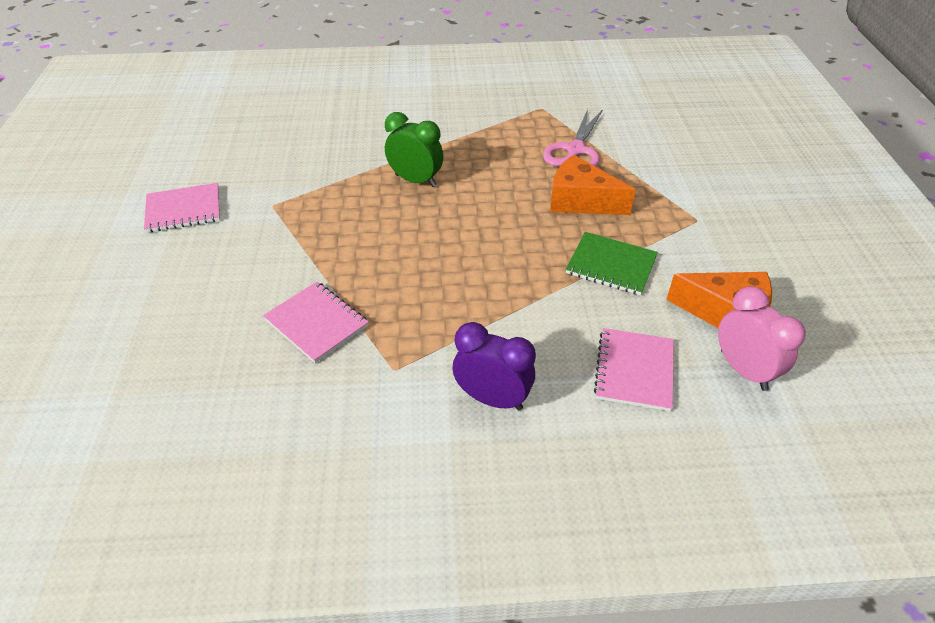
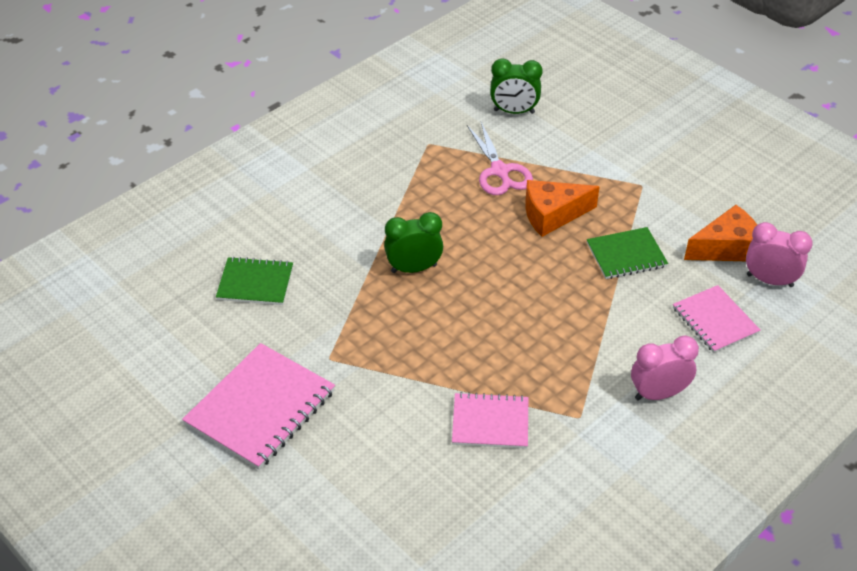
camera: 40 degrees left, 0 degrees up
pink notebook [144,183,220,233] -> pink notebook [182,343,335,470], size x1.63
purple clock [452,322,536,410] -> pink clock [631,336,699,401]
none -> green notebook [216,257,293,305]
none -> green clock [490,58,543,114]

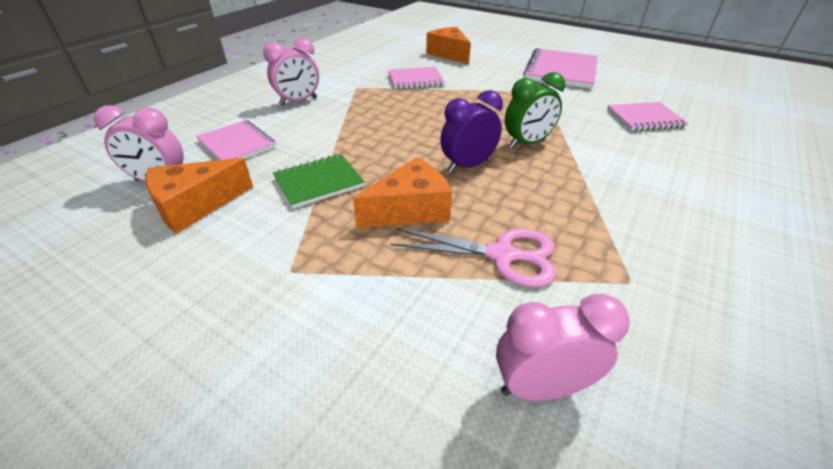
camera: 165 degrees right, 5 degrees down
green notebook [216,257,293,305] -> pink notebook [607,102,688,131]
pink scissors [467,122,533,195] -> pink scissors turned 135 degrees clockwise [391,228,556,287]
green clock [490,58,543,114] -> pink clock [496,294,630,401]
none -> orange cheese [426,27,471,64]
none -> purple clock [440,90,503,173]

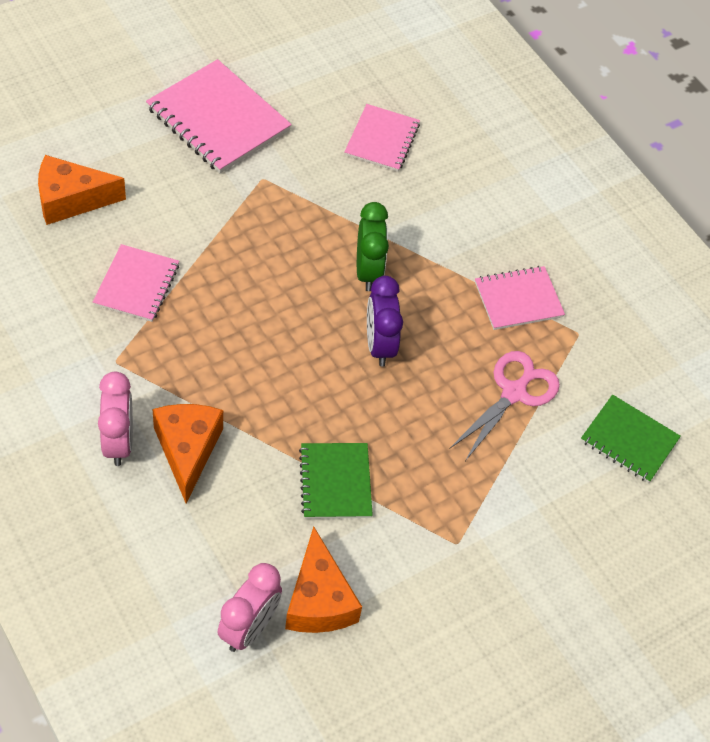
camera: 70 degrees left, 15 degrees up
pink notebook [196,120,276,160] -> pink notebook moved to [475,266,565,330]
orange cheese [353,157,452,228] -> orange cheese moved to [153,404,223,503]
pink clock [496,294,630,401] -> green notebook [581,394,681,483]

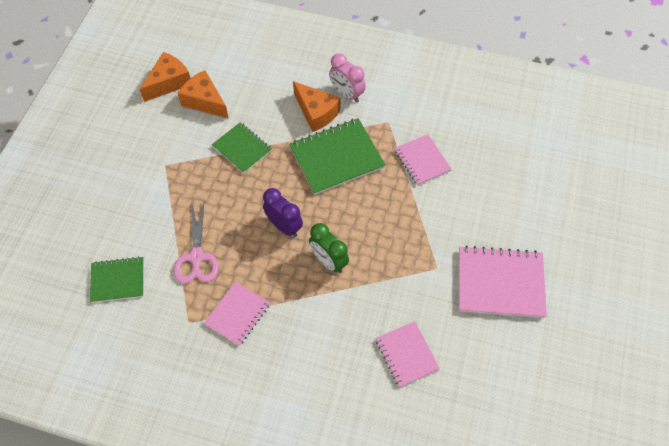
camera: 145 degrees right, 5 degrees up
orange cheese [38,155,126,225] -> orange cheese moved to [140,52,190,102]
pink clock [217,563,282,652] -> none
none -> green notebook [289,118,385,195]

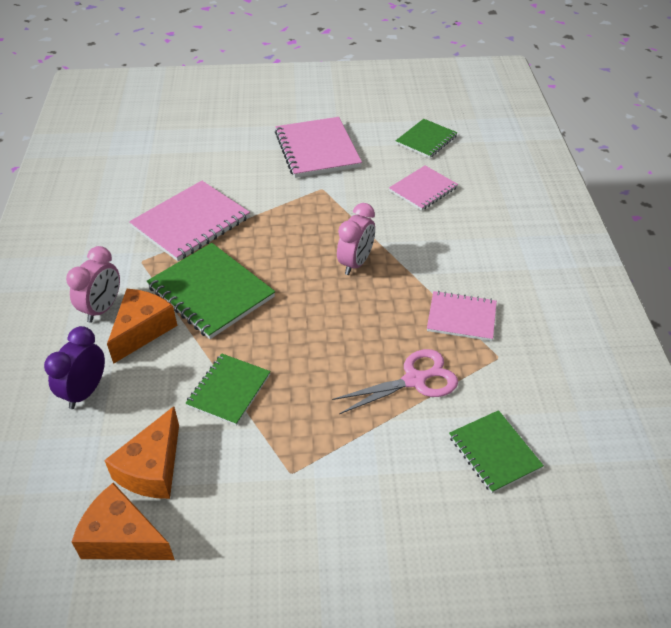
camera: 110 degrees left, 15 degrees down
purple clock [263,188,303,237] -> purple clock moved to [44,326,105,409]
green clock [309,223,349,273] -> pink clock [337,203,375,275]
pink notebook [395,134,452,185] -> pink notebook [129,181,250,261], size x1.63
none -> green notebook [396,119,458,158]

